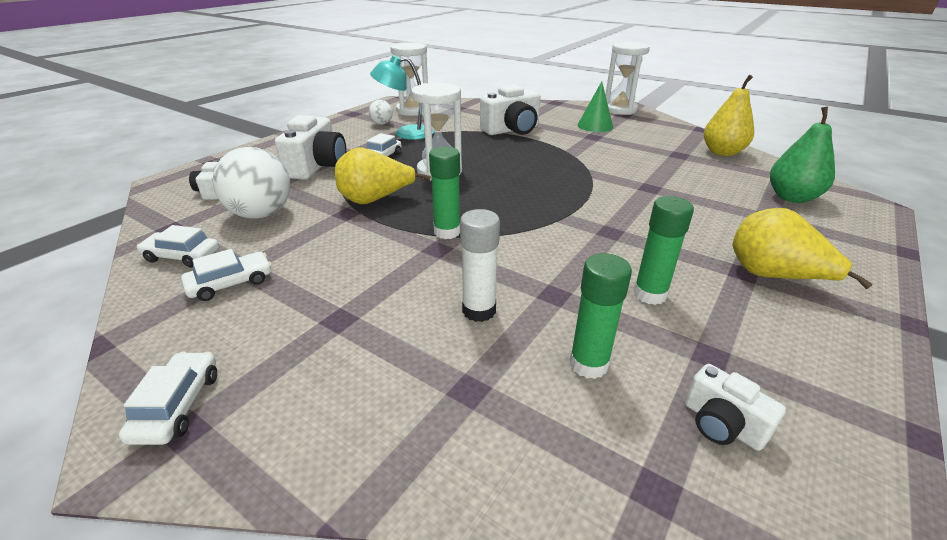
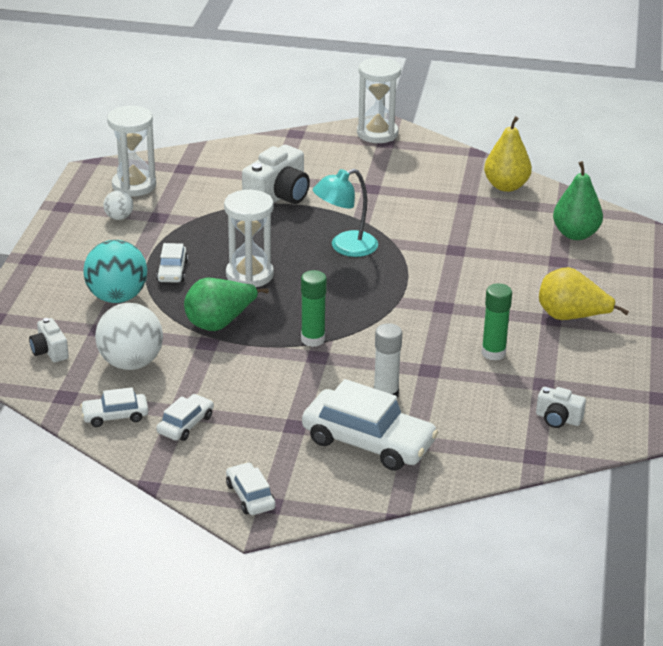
camera: 25 degrees left, 0 degrees up
white camera [275,115,346,180] -> turquoise ball [83,240,147,303]
yellow pear [335,148,431,204] -> green pear [184,278,269,331]
turquoise lamp [370,55,434,140] -> turquoise lamp moved to [313,169,378,257]
green glue stick [570,253,632,379] -> none
green cone [577,81,613,132] -> none
none -> white car [302,379,438,471]

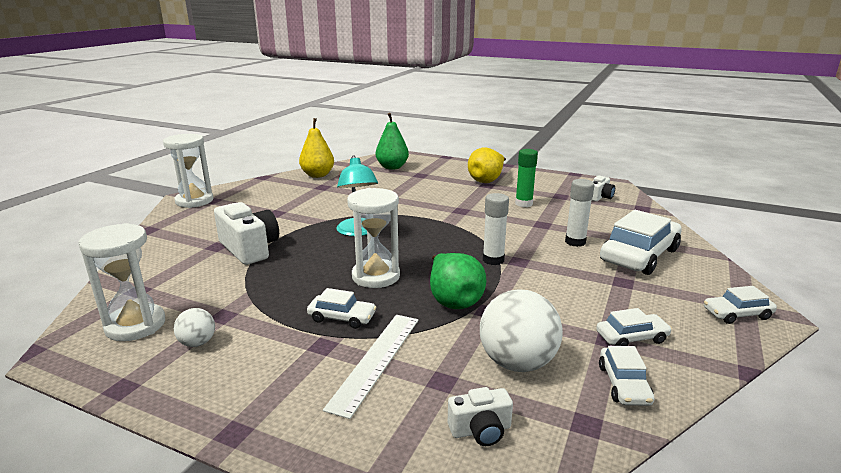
camera: 75 degrees left, 10 degrees down
turquoise ball [83,240,147,303] -> white ruler [323,315,419,419]
white car [156,394,214,441] -> white car turned 120 degrees clockwise [596,308,672,346]
green glue stick [301,270,327,347] -> white glue stick [483,193,509,265]

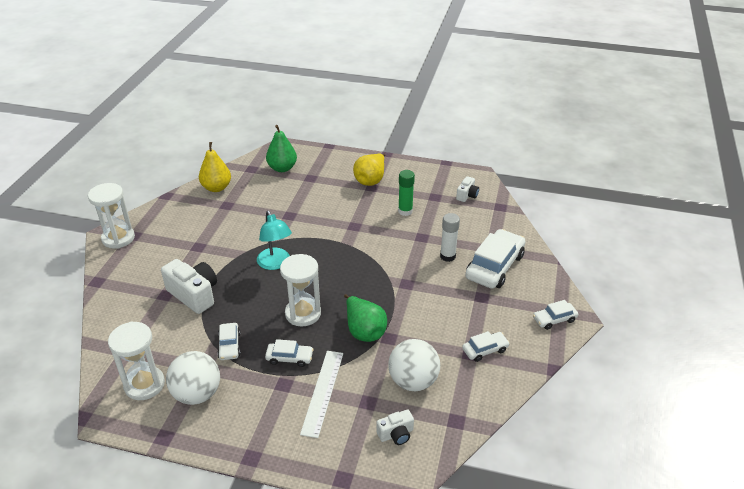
camera: 10 degrees left, 15 degrees up
white ball [174,308,215,347] -> white ball [166,351,220,405], size x1.97
white glue stick [483,193,509,265] -> none
white car [599,346,654,406] -> white car moved to [217,323,241,360]

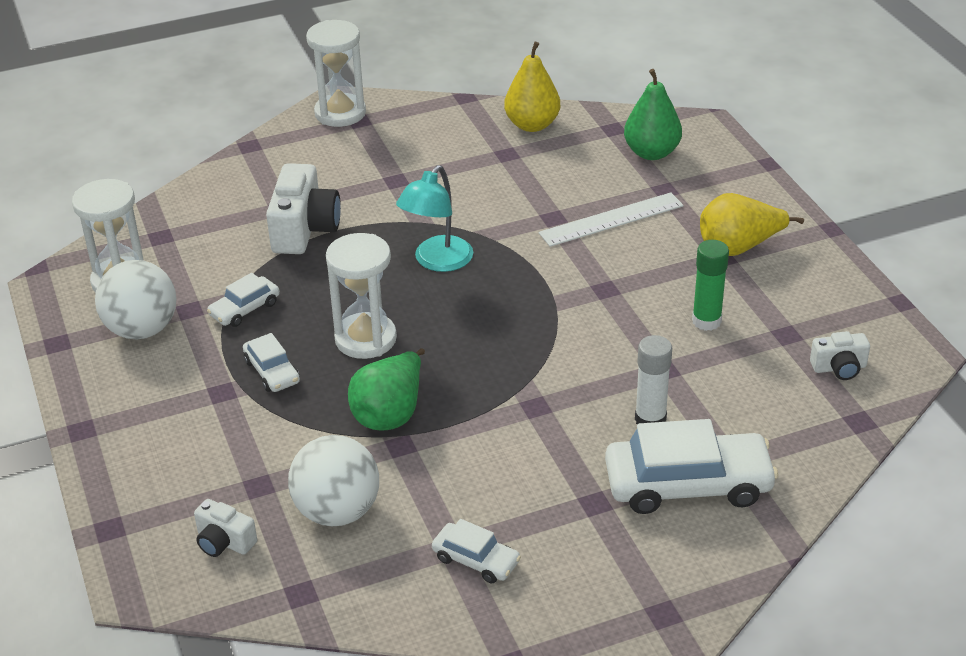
camera: 55 degrees right, 0 degrees up
white ruler [300,351,343,438] -> white ruler moved to [539,192,683,247]
white car [533,300,578,330] -> none

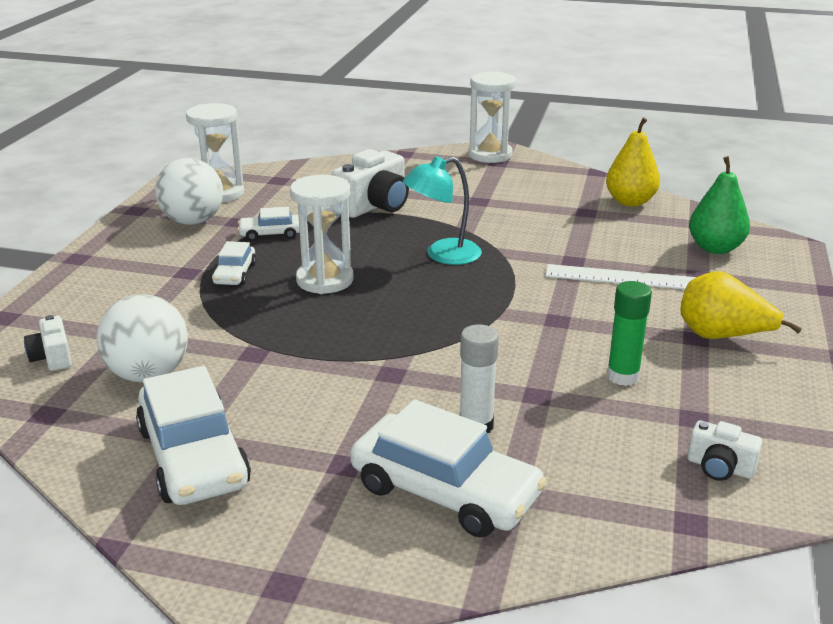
camera: 35 degrees right, 10 degrees down
green pear [348,348,425,430] -> none
white car [432,519,521,583] -> white car [136,366,251,505], size x1.97

